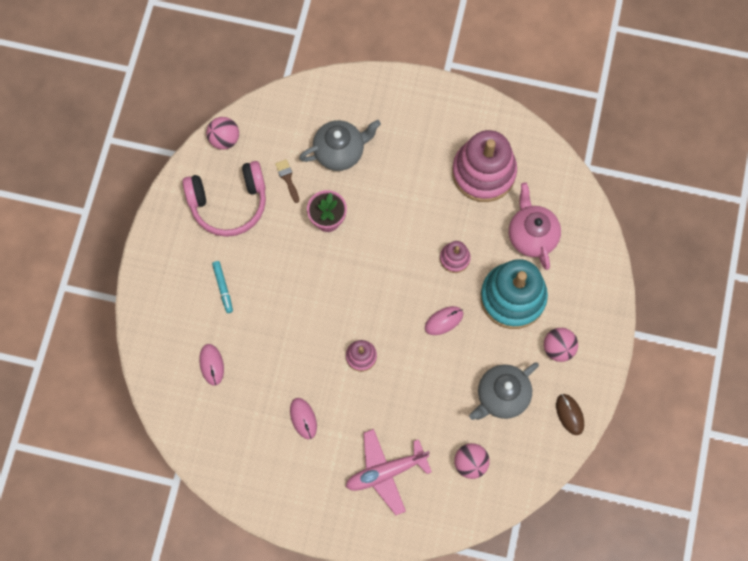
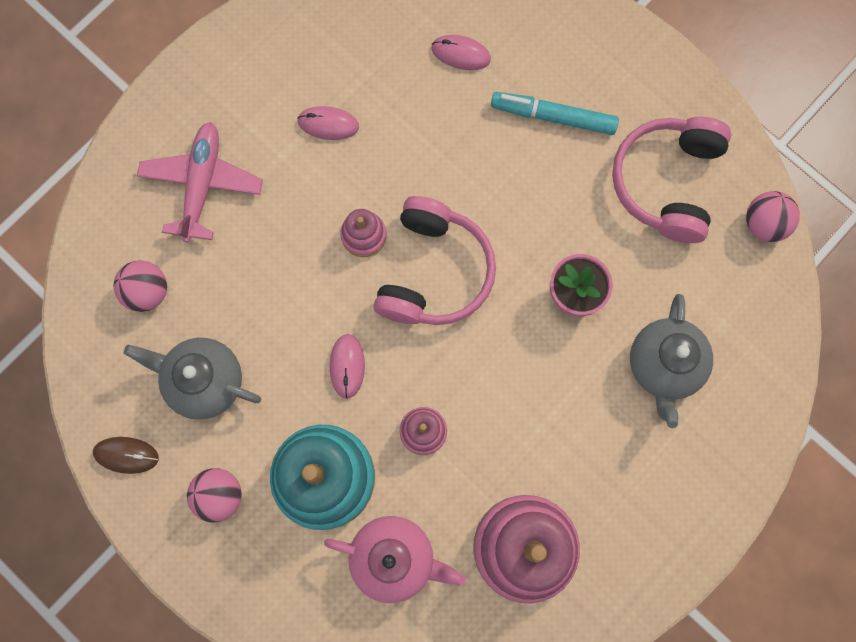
camera: 120 degrees right, 5 degrees up
turquoise marker [212,261,233,313] -> turquoise marker [491,92,619,135], size x1.60
brown brush [275,159,299,203] -> none
grey teapot [469,362,539,420] -> grey teapot turned 60 degrees counterclockwise [124,338,261,419]
none -> pink headphones [373,196,496,325]

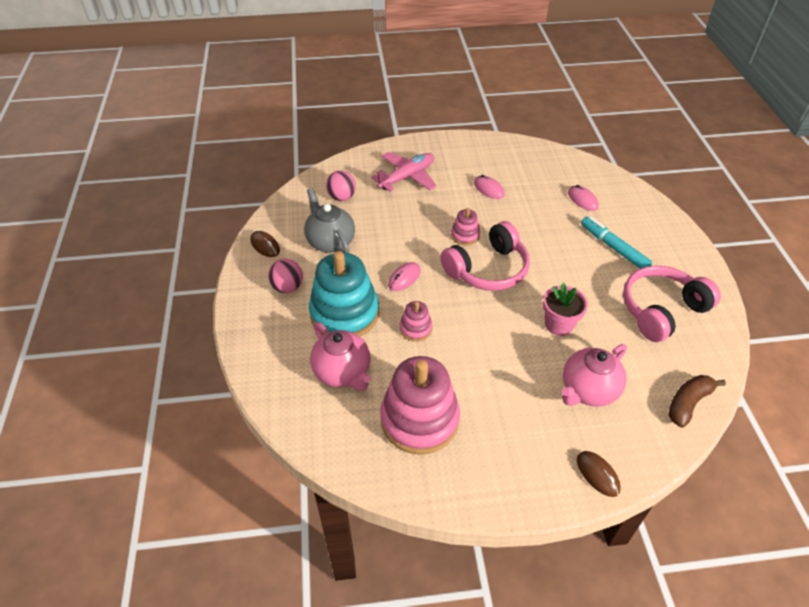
camera: 40 degrees right, 30 degrees down
grey teapot [630,294,713,428] -> pink teapot [562,344,627,407]
pink ball [746,191,800,242] -> none
none -> brown mouse [577,451,621,497]
none -> brown banana [669,375,726,428]

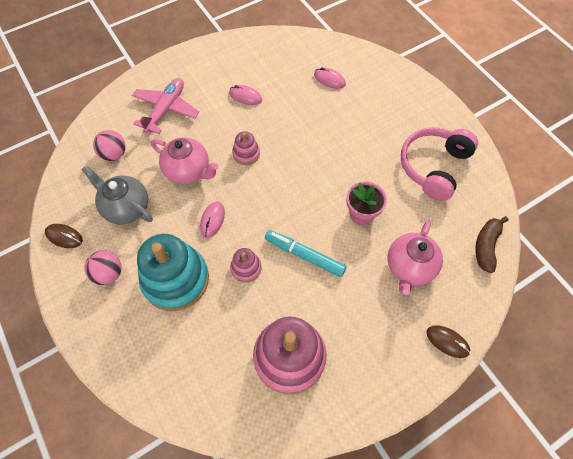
camera: 25 degrees left, 15 degrees up
pink teapot [310,322,371,391] -> pink teapot moved to [151,137,219,184]
pink headphones [440,221,530,291] -> none
turquoise marker [581,217,652,269] -> turquoise marker moved to [265,230,347,277]

